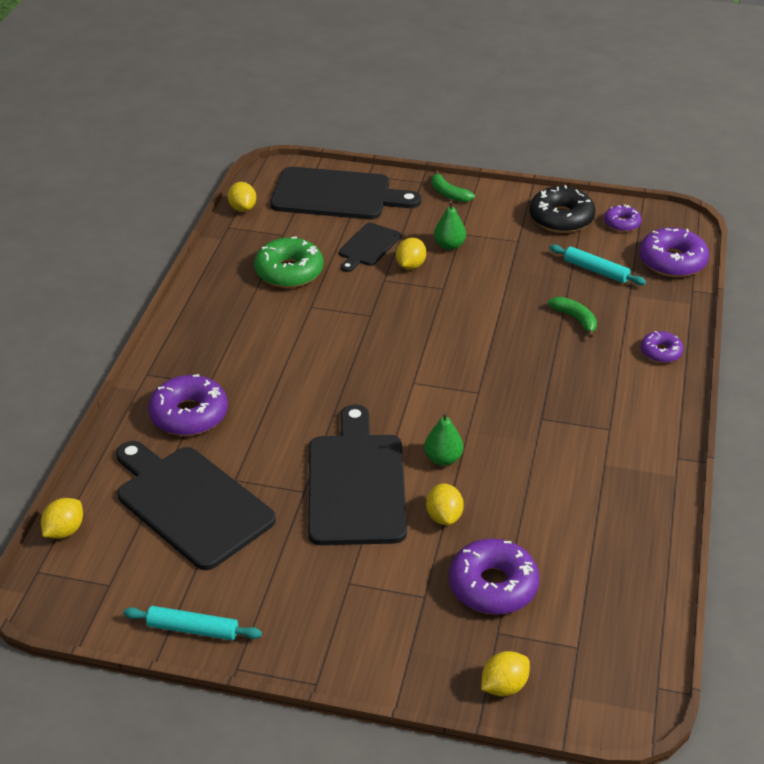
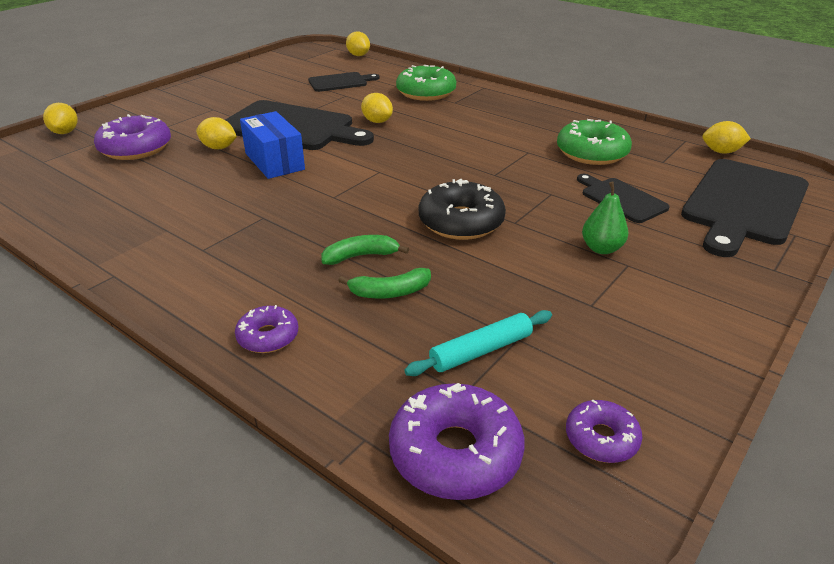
camera: 115 degrees right, 5 degrees down
black cutting board [116,441,276,570] -> black cutting board [308,72,380,92], size x0.53
turquoise rolling pin [123,606,262,640] -> none
purple donut [148,374,228,436] -> green donut [396,65,456,101]
yellow lemon [396,238,426,270] -> yellow lemon moved to [361,93,393,123]
green pear [424,412,464,466] -> blue box [240,111,305,179]
green banana [431,170,475,202] -> green banana moved to [322,235,409,265]
black donut [529,185,596,233] -> black donut moved to [419,179,506,240]

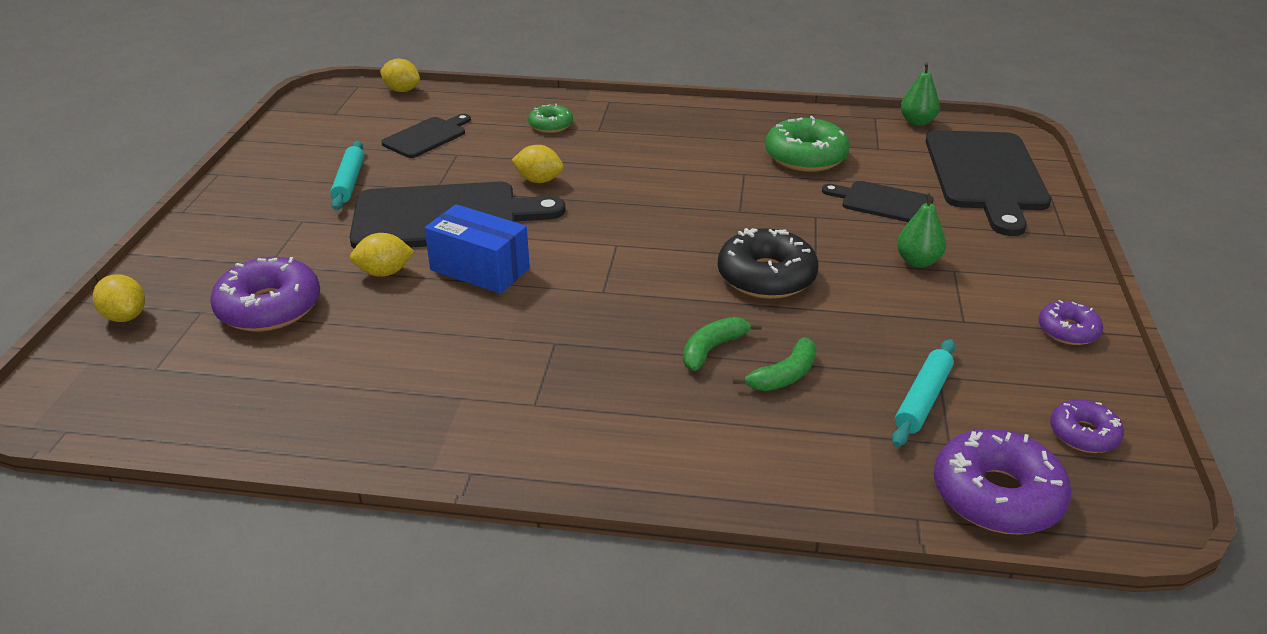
camera: 30 degrees left, 0 degrees up
purple donut [235,305,298,353] -> purple donut moved to [1038,300,1103,345]
green donut [396,65,456,101] -> green donut [528,104,573,133], size x0.57
yellow lemon [702,121,751,153] -> green pear [901,62,940,126]
none -> turquoise rolling pin [330,141,364,210]

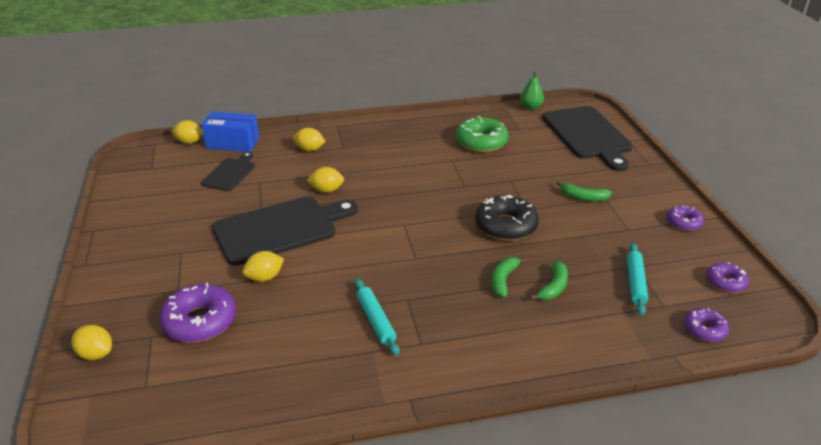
camera: 20 degrees left, 0 degrees up
turquoise rolling pin [330,141,364,210] -> turquoise rolling pin moved to [355,279,399,356]
blue box [424,204,530,294] -> blue box moved to [201,111,259,152]
green donut [528,104,573,133] -> yellow lemon [293,128,326,151]
black cutting board [822,181,934,222] -> none
green pear [897,192,946,267] -> green banana [556,181,612,202]
purple donut [934,429,1071,535] -> purple donut [684,308,729,342], size x0.57

